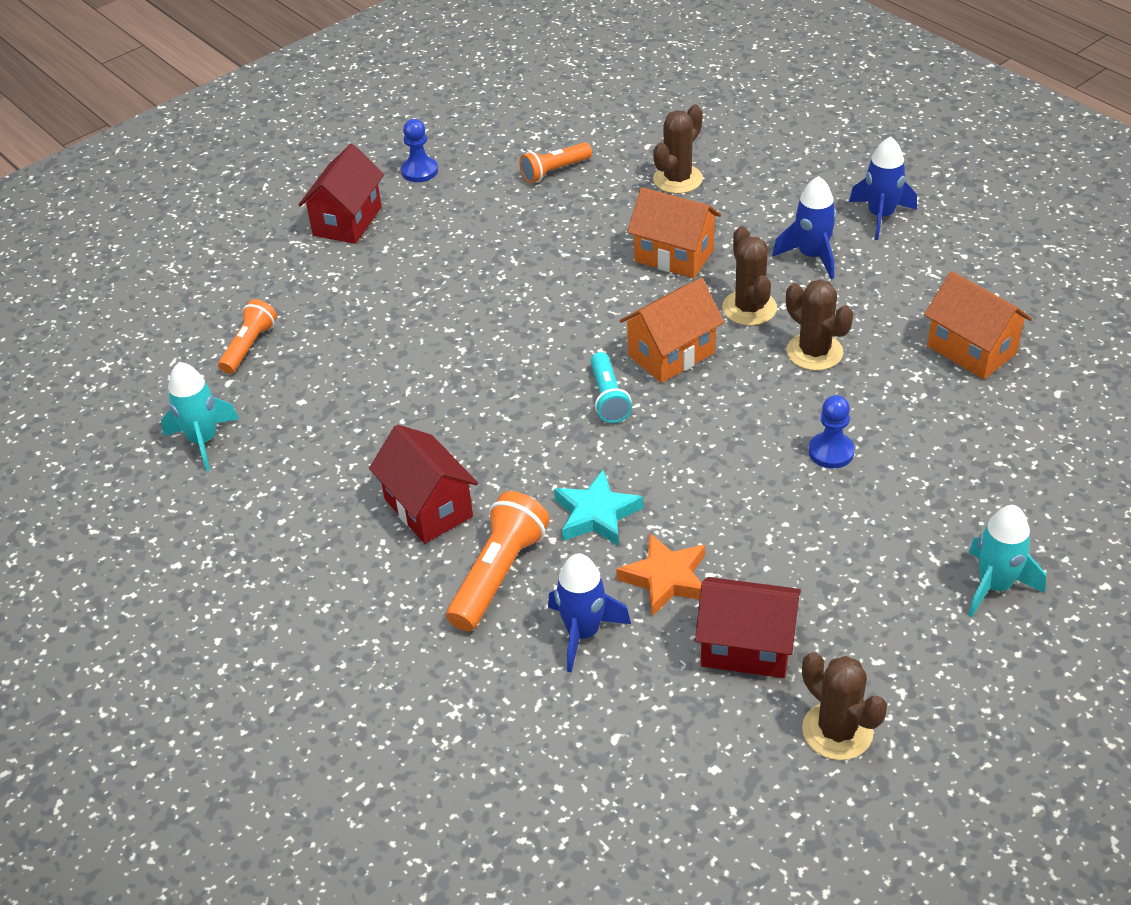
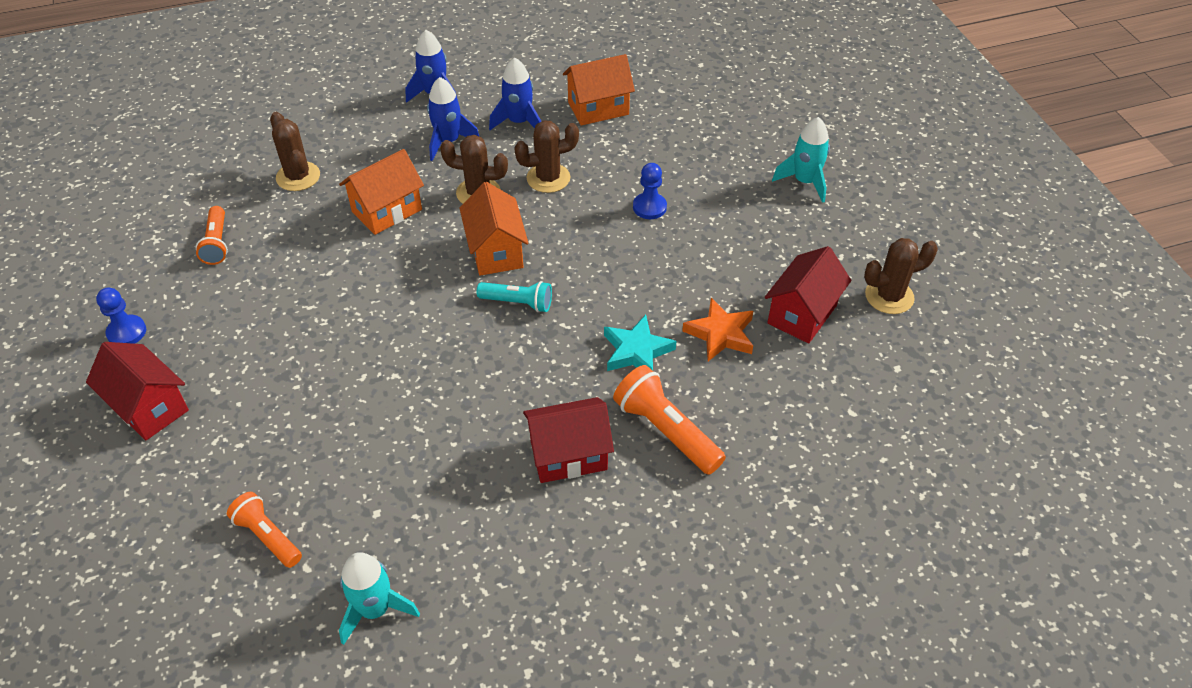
camera: 70 degrees left, 5 degrees up
blue rocket [548,553,631,673] -> blue rocket moved to [489,57,541,130]

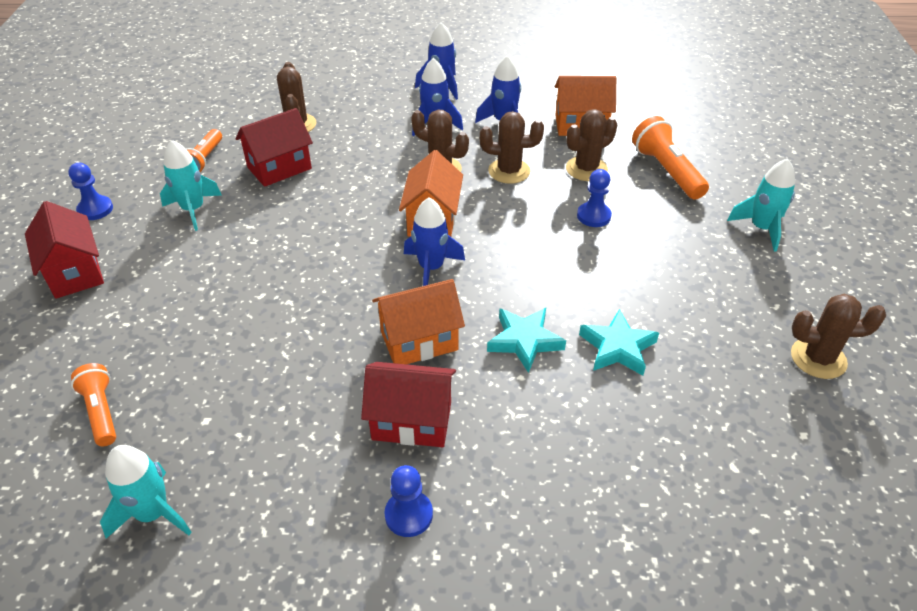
camera: 20 degrees right, 5 degrees down
orange house [339,149,424,235] -> orange house moved to [372,279,465,364]
turquoise flashlight [477,281,552,312] -> blue rocket [404,197,465,286]
orange flashlight [613,365,726,475] -> orange flashlight moved to [632,116,709,200]
orange star [682,298,753,361] -> turquoise star [579,309,659,376]
red house [765,246,851,344] -> red house moved to [236,108,313,187]
none -> turquoise rocket [160,140,221,231]
none -> blue pawn [384,465,433,537]
none -> brown cactus [566,109,617,181]

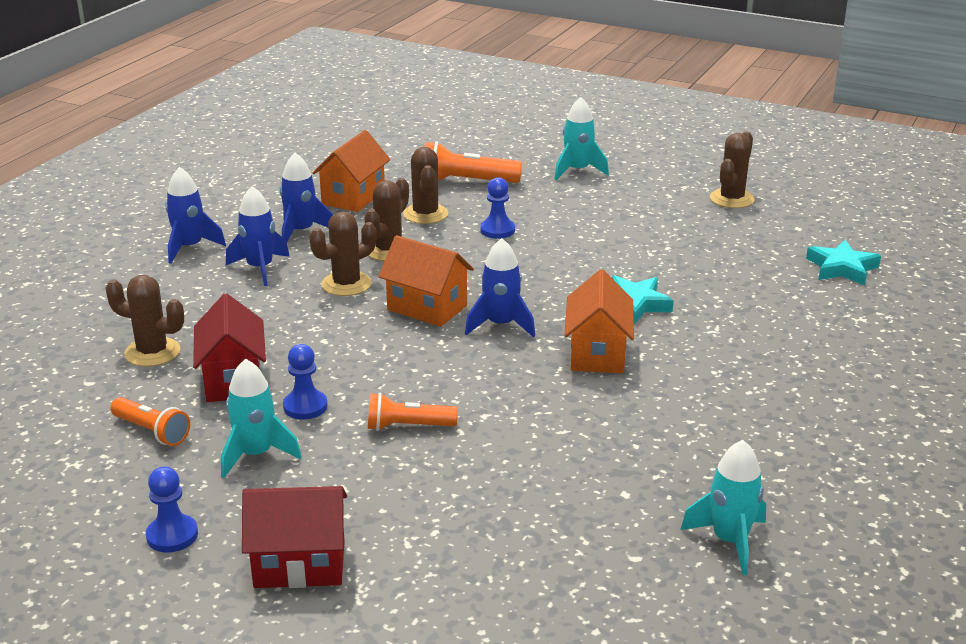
camera: 65 degrees left, 15 degrees down
orange flashlight [71,363,116,446] -> orange flashlight moved to [368,393,458,431]
red house [361,362,456,447] -> none
blue pawn [384,465,433,537] -> blue pawn moved to [283,344,328,420]
turquoise star [579,309,659,376] -> turquoise star moved to [806,240,881,286]

